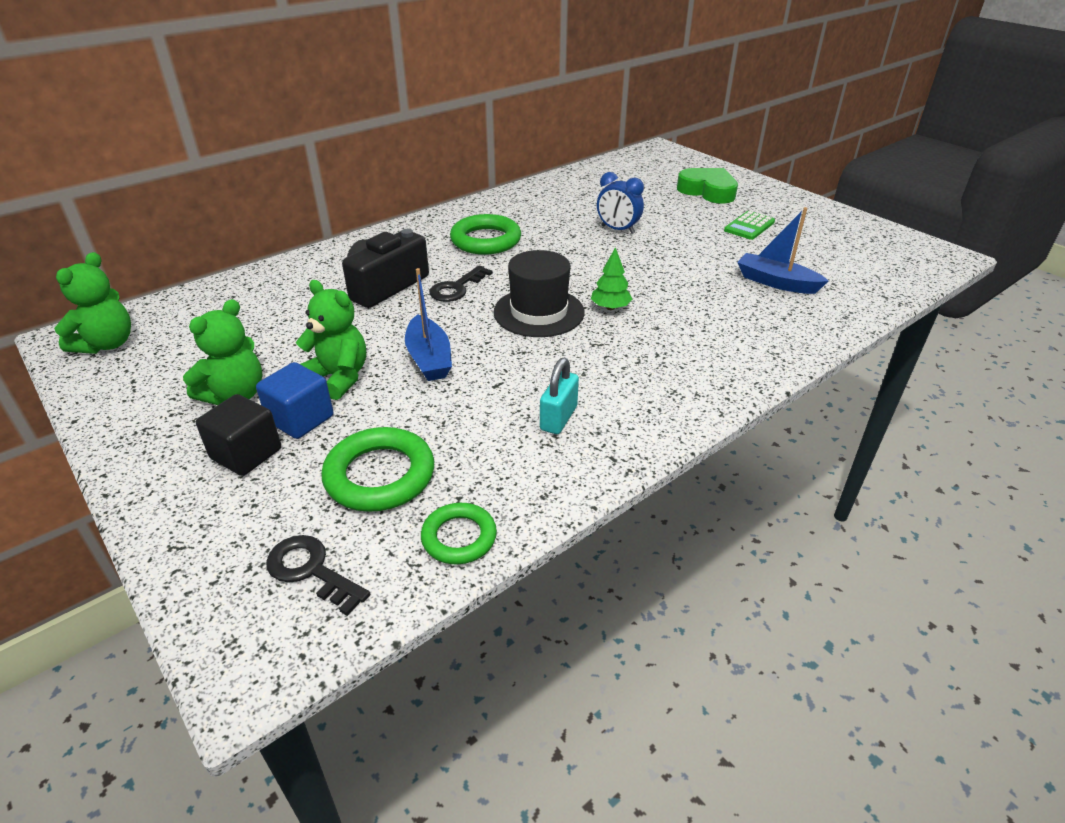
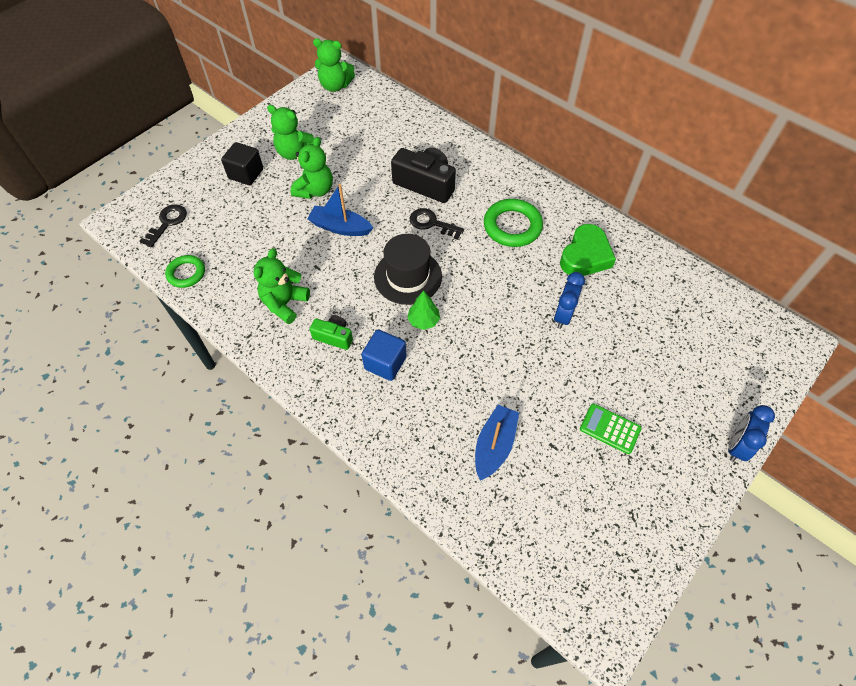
camera: 80 degrees right, 20 degrees up
blue cube [256,362,333,439] -> blue cube moved to [361,330,407,381]
green ring [321,427,434,512] -> none
blue boat [405,268,452,381] -> blue boat turned 45 degrees clockwise [307,184,373,236]
turquoise padlock [540,358,579,434] -> green teddy bear [254,248,310,324]
green heart [677,168,738,204] -> green heart moved to [560,224,616,276]
none -> green camera [310,315,353,350]
none -> blue clock [728,405,775,462]

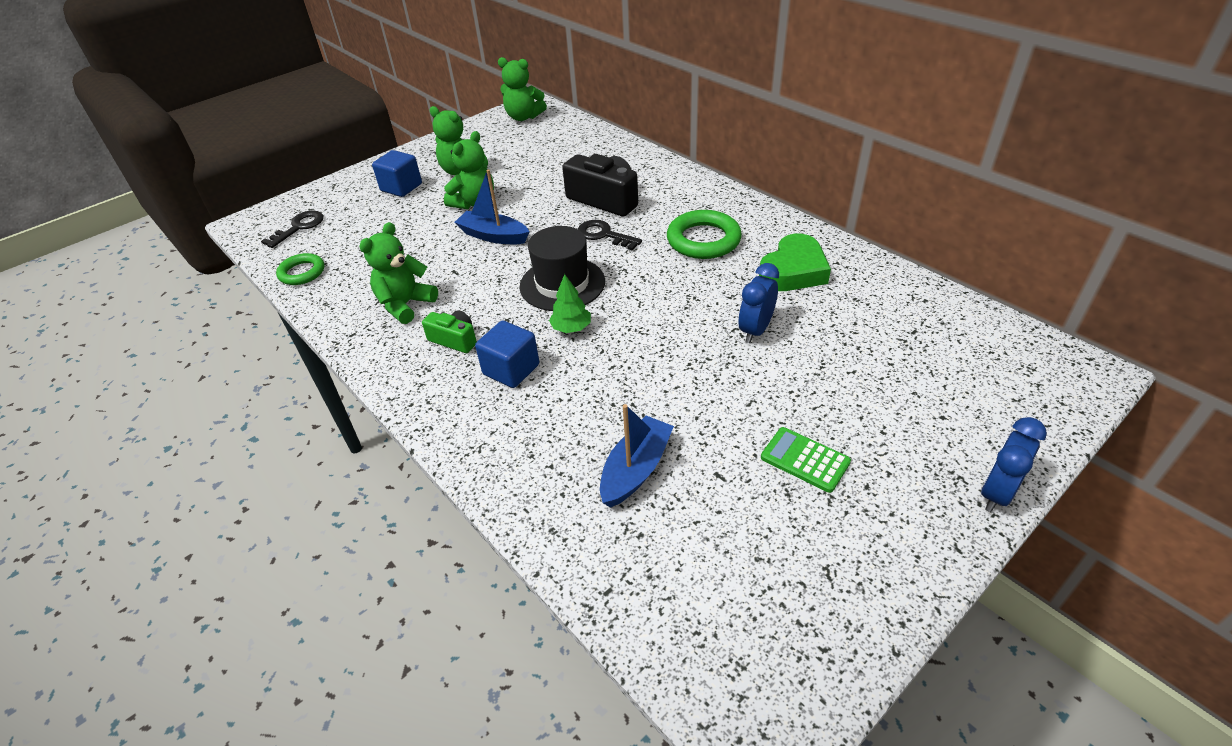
camera: 10 degrees right, 15 degrees down
black cube [221,142,263,185] -> blue cube [372,150,422,197]

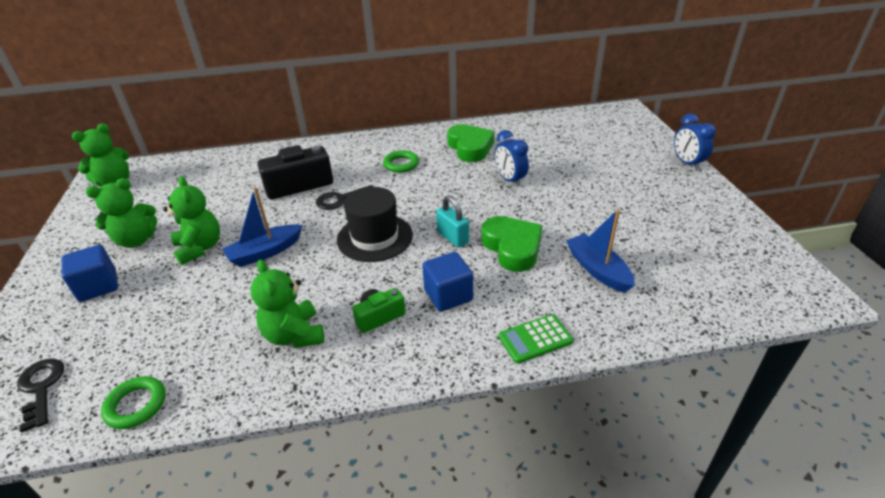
camera: 60 degrees left, 5 degrees down
green tree [549,274,591,333] -> none
green ring [667,210,742,259] -> green ring [383,150,419,173], size x0.62
green calculator [761,427,851,493] -> green calculator moved to [499,314,573,364]
none -> turquoise padlock [436,195,469,247]
none -> green heart [481,216,543,272]

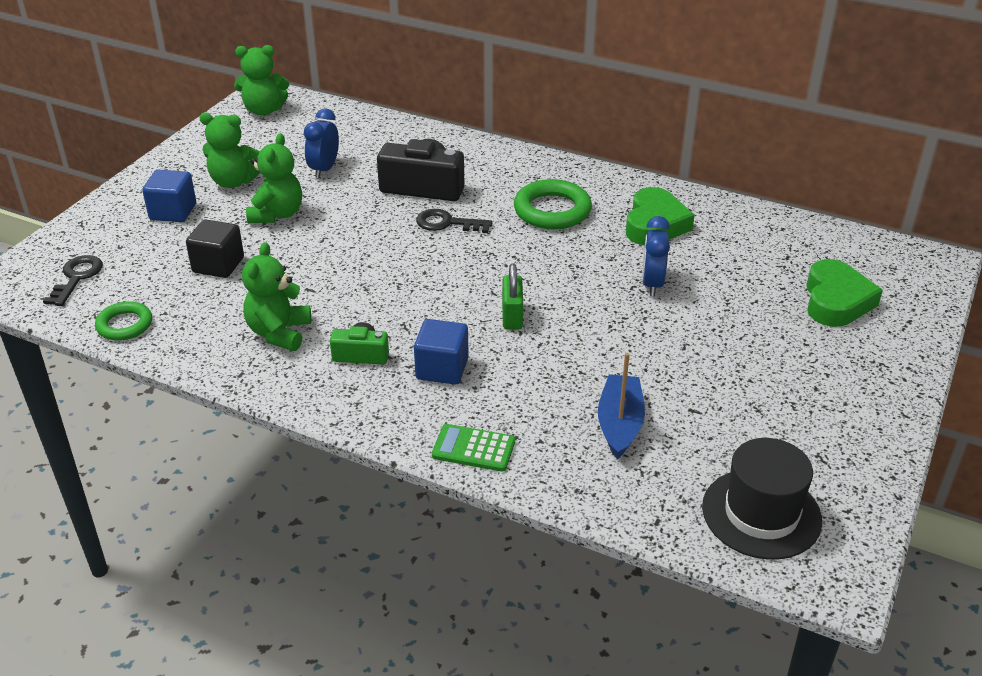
camera: 35 degrees right, 0 degrees up
blue boat [222,187,303,267] -> none
black hat [337,187,413,262] -> black hat moved to [702,438,822,560]
green ring [383,150,419,173] -> green ring [514,179,592,229], size x1.60
turquoise padlock [436,195,469,247] -> green padlock [502,263,523,330]
green heart [481,216,543,272] -> green heart moved to [806,259,883,327]
blue clock [674,114,716,170] -> blue clock moved to [304,108,339,178]
none -> black cube [186,220,244,278]

